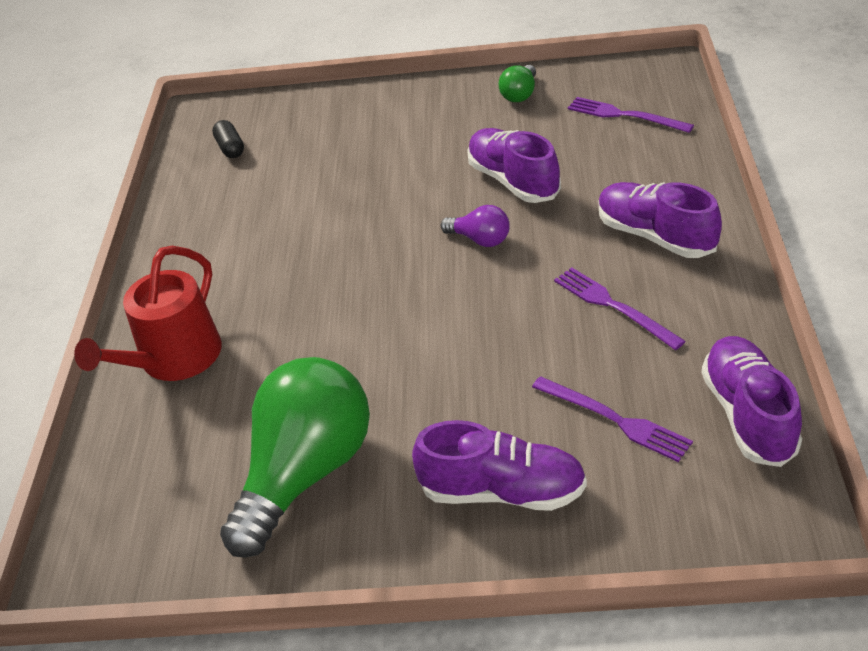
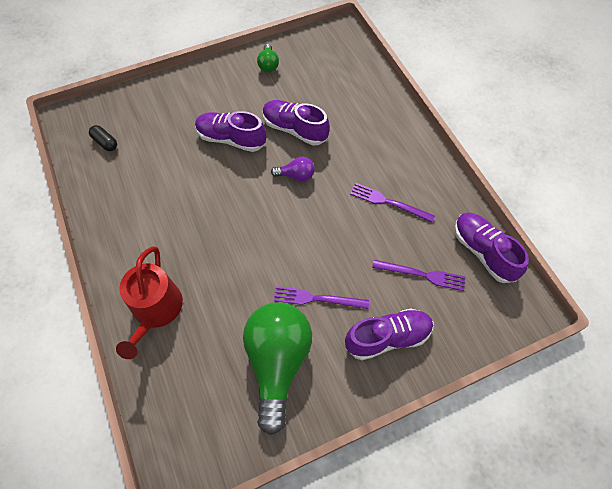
camera: 30 degrees left, 20 degrees up
purple fork [568,97,694,133] -> purple fork moved to [274,286,369,309]
purple shoe [599,182,722,258] -> purple shoe moved to [195,111,266,152]

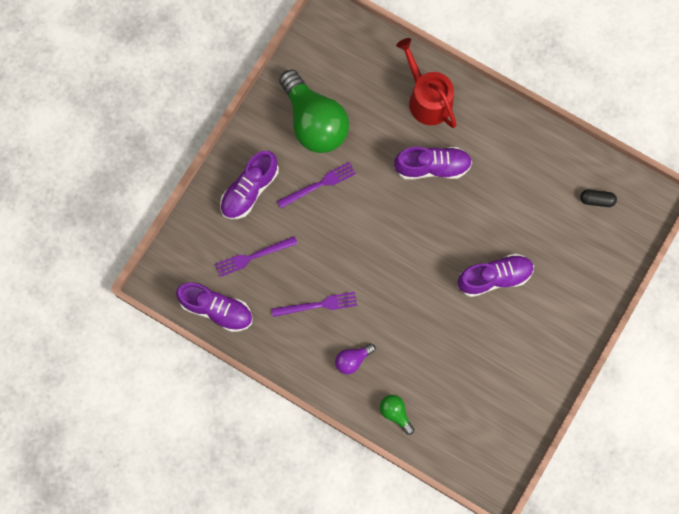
camera: 145 degrees right, 15 degrees up
green light bulb [257,44,279,72] -> green light bulb moved to [380,395,415,435]
purple shoe [263,100,330,145] -> purple shoe moved to [394,147,472,180]
purple light bulb [271,157,315,182] -> purple light bulb moved to [335,343,376,374]

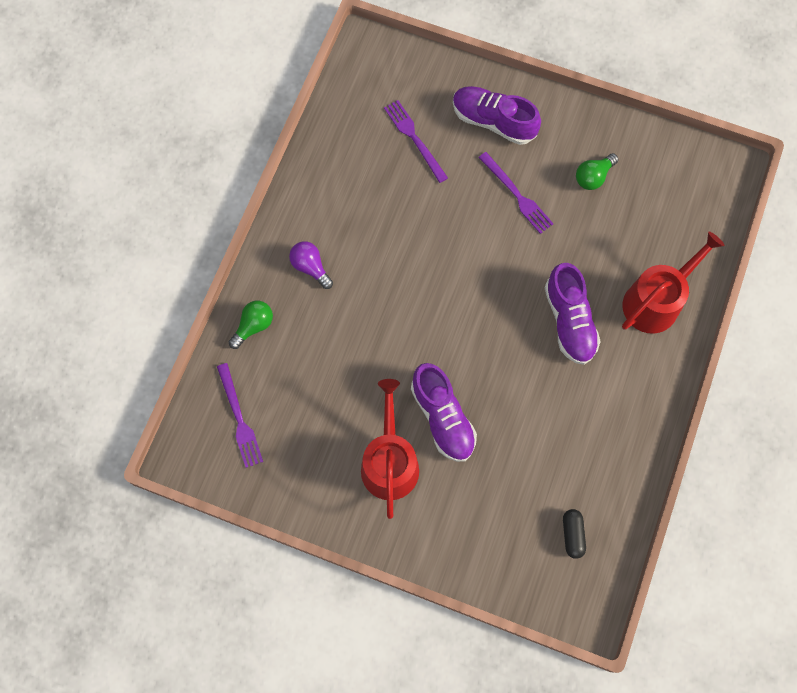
camera: 80 degrees right, 5 degrees down
purple shoe [176,282,253,332] -> none
purple fork [272,292,357,317] -> purple fork moved to [217,363,263,468]
green light bulb [279,70,349,153] -> green light bulb [576,153,619,190], size x0.44
none -> red watering can [361,379,419,519]

